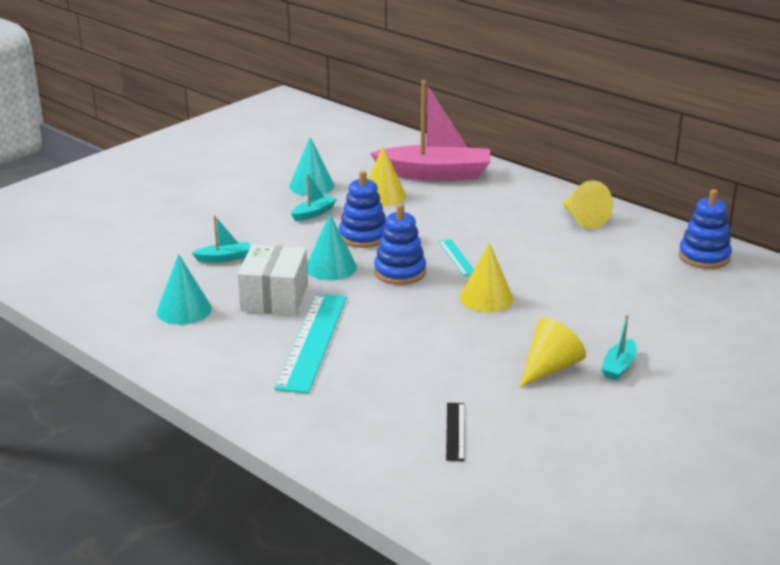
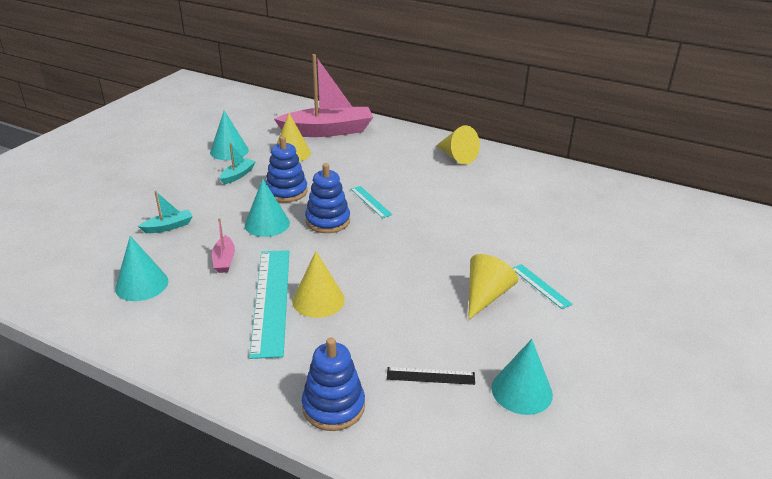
camera: 15 degrees left, 5 degrees up
white box [237,244,308,315] -> pink boat [212,218,235,273]
black ruler [446,403,464,461] -> black ruler turned 75 degrees counterclockwise [387,367,475,385]
yellow cone [460,243,514,312] -> yellow cone moved to [292,251,345,318]
turquoise boat [601,315,637,380] -> turquoise ruler [513,264,573,309]
blue stacking toy [679,189,732,269] -> blue stacking toy moved to [302,338,365,431]
none -> turquoise cone [491,339,553,415]

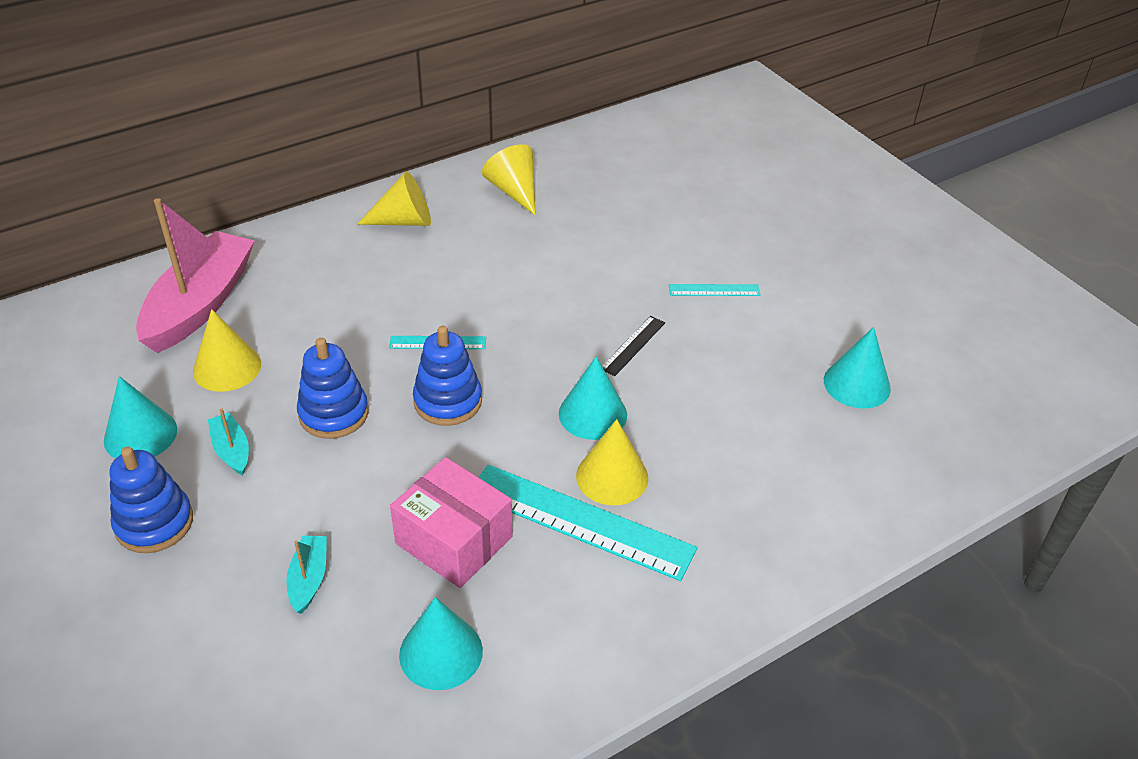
camera: 60 degrees left, 10 degrees up
pink boat [212,218,235,273] -> pink box [390,457,513,588]
turquoise cone [245,178,290,237] -> turquoise cone moved to [559,356,627,440]
blue stacking toy [302,338,365,431] -> blue stacking toy moved to [109,447,193,553]
black ruler [387,367,475,385] -> black ruler moved to [602,316,665,376]
yellow cone [468,254,518,320] -> yellow cone moved to [482,144,536,215]

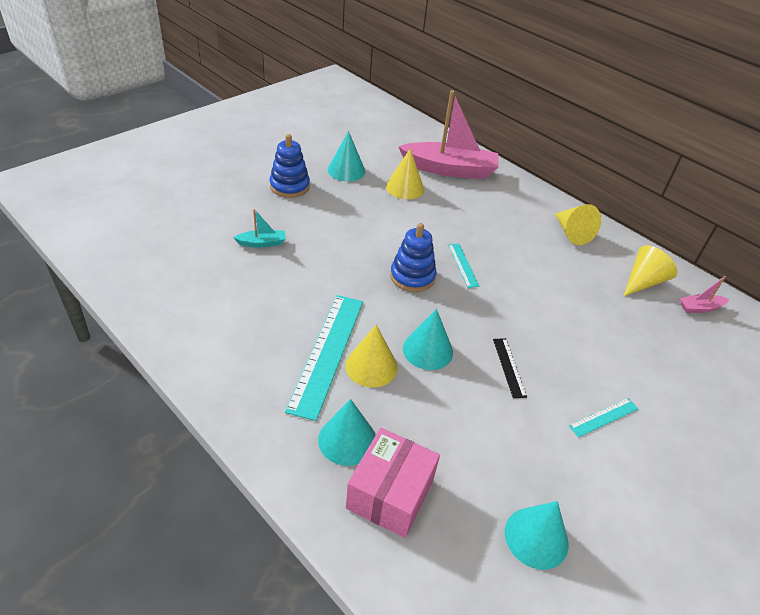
camera: 75 degrees right, 0 degrees up
turquoise boat [208,408,249,475] -> none
blue stacking toy [297,338,368,439] -> none
pink box [390,457,513,588] -> pink box moved to [346,428,440,538]
turquoise cone [399,597,483,690] -> turquoise cone moved to [318,399,376,466]
black ruler [602,316,665,376] -> black ruler turned 60 degrees clockwise [493,338,527,398]
turquoise ruler [669,284,760,296] -> turquoise ruler turned 75 degrees clockwise [569,398,639,438]
none -> pink boat [680,276,729,313]

